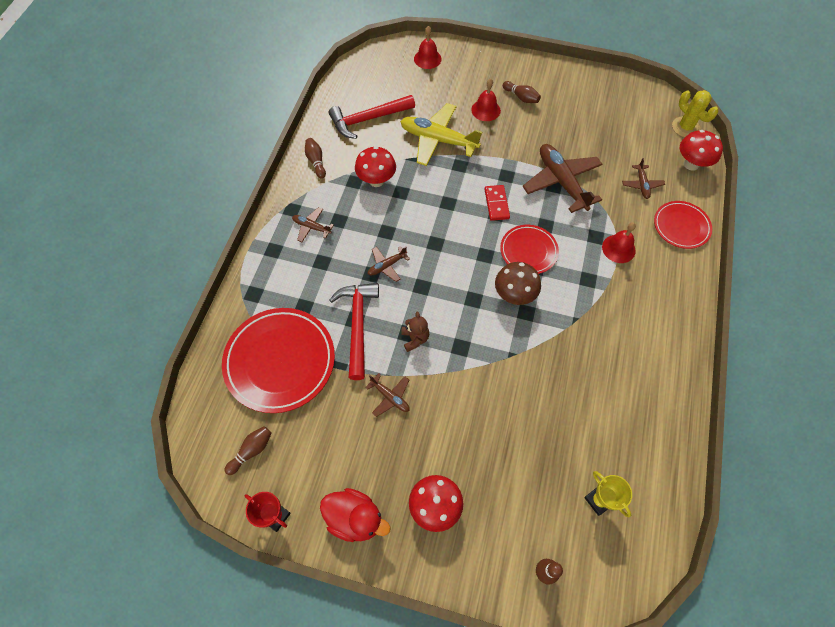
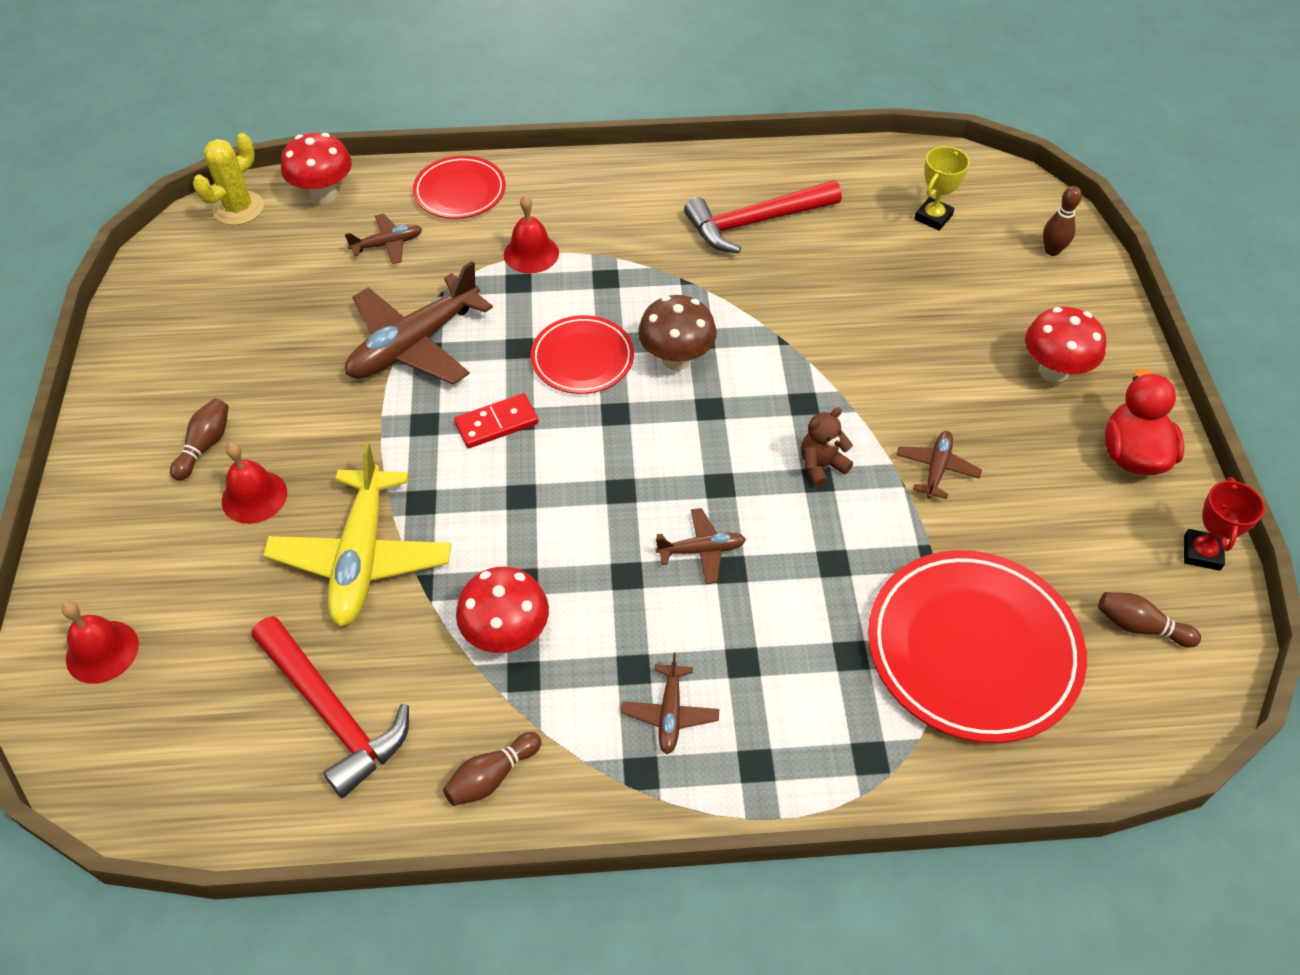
camera: 110 degrees left, 10 degrees down
red hammer [329,283,379,380] -> red hammer moved to [684,180,842,253]
brown plane [368,246,410,282] -> brown plane turned 45 degrees counterclockwise [655,508,746,584]

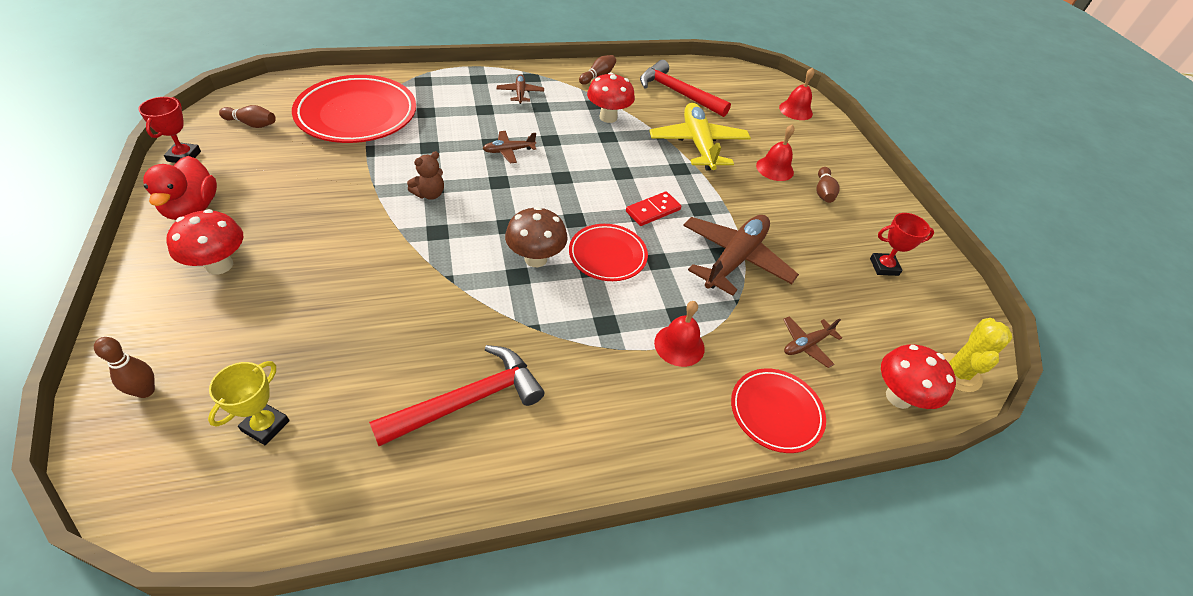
camera: 165 degrees right, 5 degrees down
brown plane [896,431,982,499] -> none
none -> red trophy [870,213,934,276]

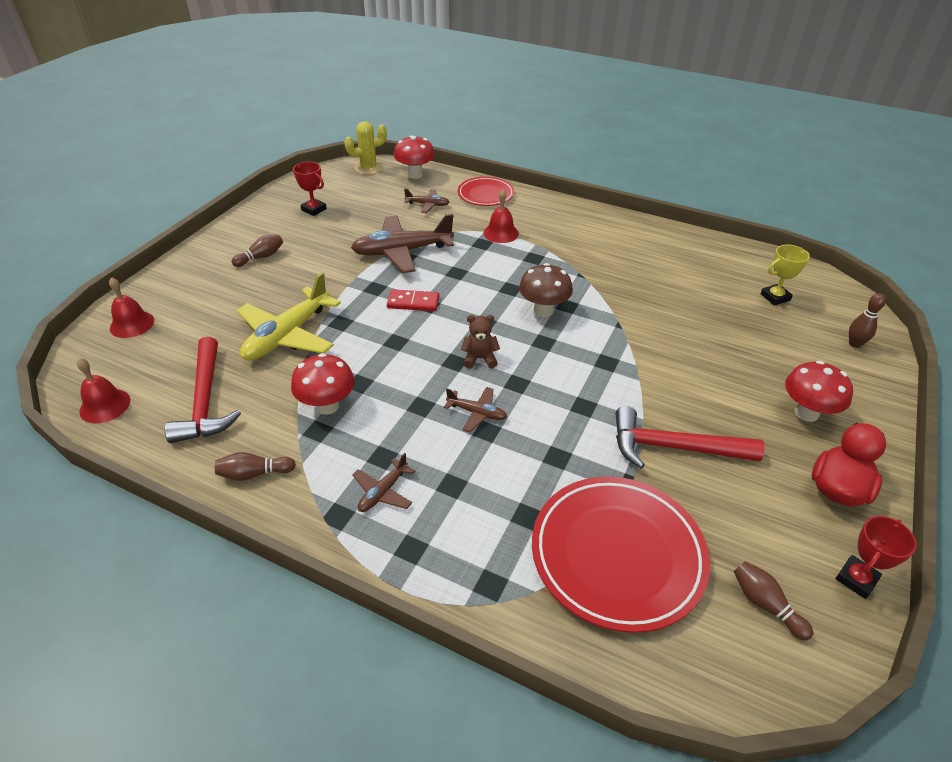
camera: 135 degrees left, 5 degrees down
red hammer [369,345,544,446] -> red hammer moved to [616,406,765,468]
brown teddy bear [407,151,444,200] -> brown teddy bear moved to [461,315,500,369]
red plate [569,224,648,281] -> none
red bell [756,124,795,181] -> red bell moved to [77,358,130,424]

